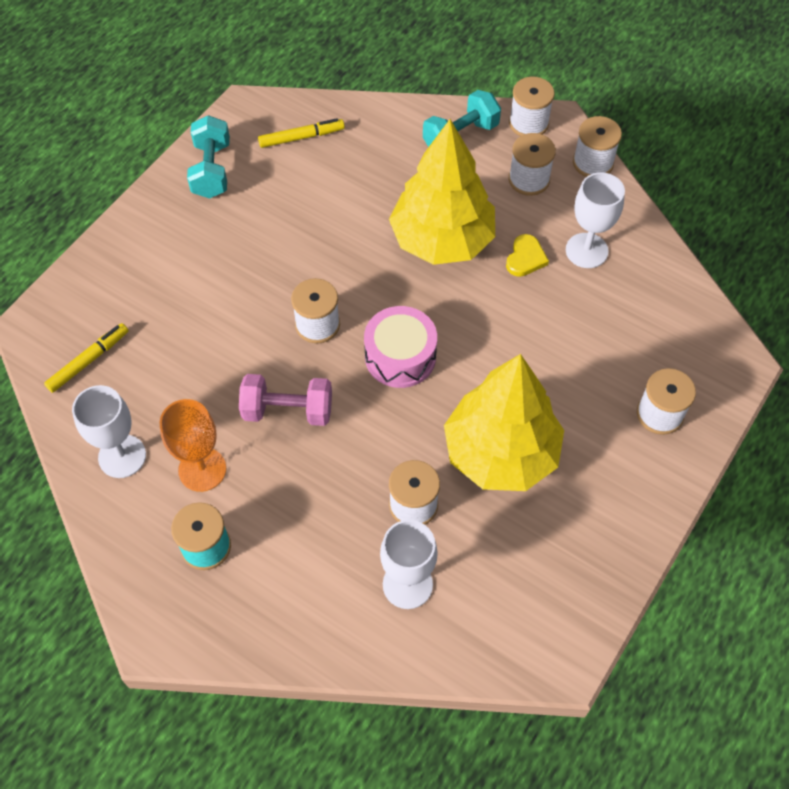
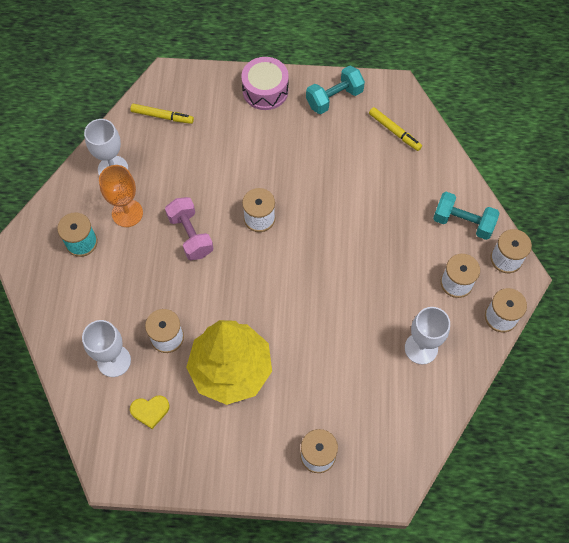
camera: 60 degrees right, 5 degrees up
pink drum [364,306,437,388] -> pink drum moved to [241,57,289,110]
yellow tree [389,119,495,265] -> none
yellow heart [506,234,549,277] -> yellow heart moved to [130,395,170,429]

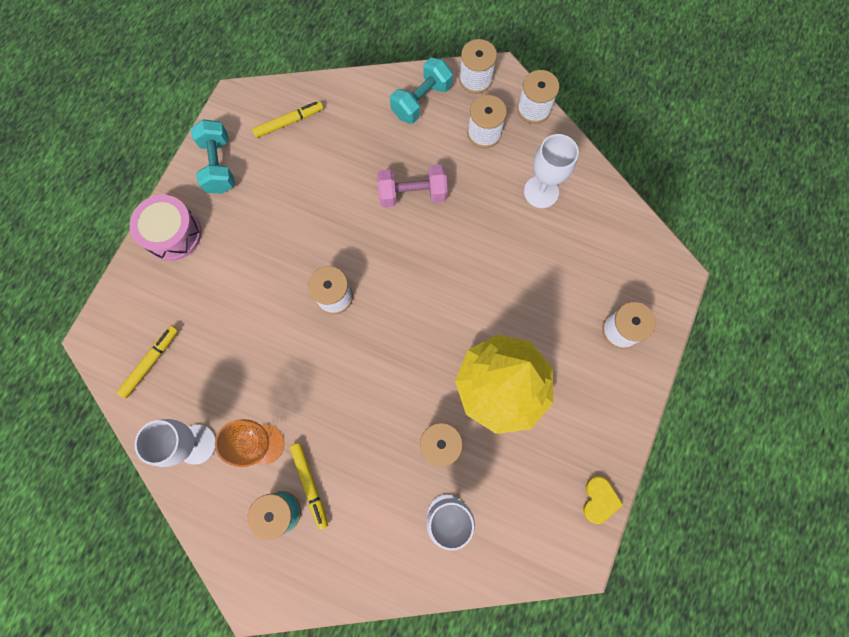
camera: 70 degrees left, 10 degrees up
yellow heart [130,395,170,429] -> yellow heart moved to [583,476,623,524]
pink dumbbell [165,197,214,260] -> pink dumbbell moved to [377,165,448,207]
none -> yellow marker [290,443,328,530]

